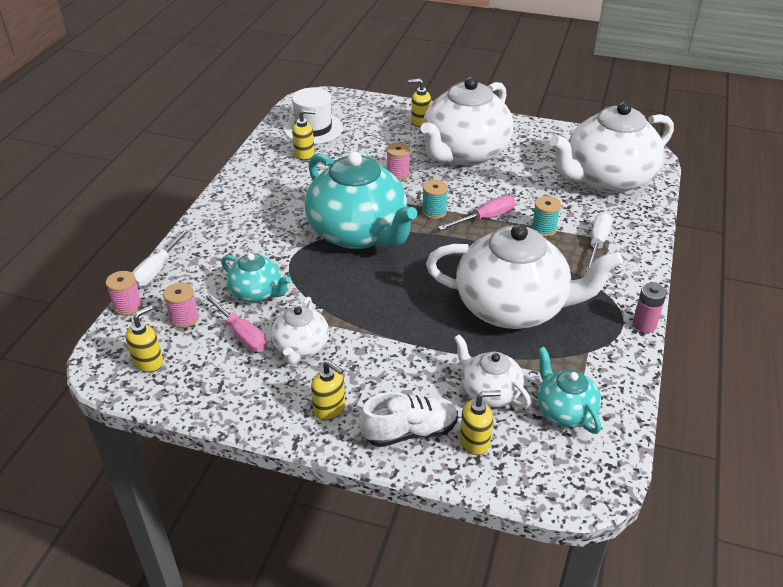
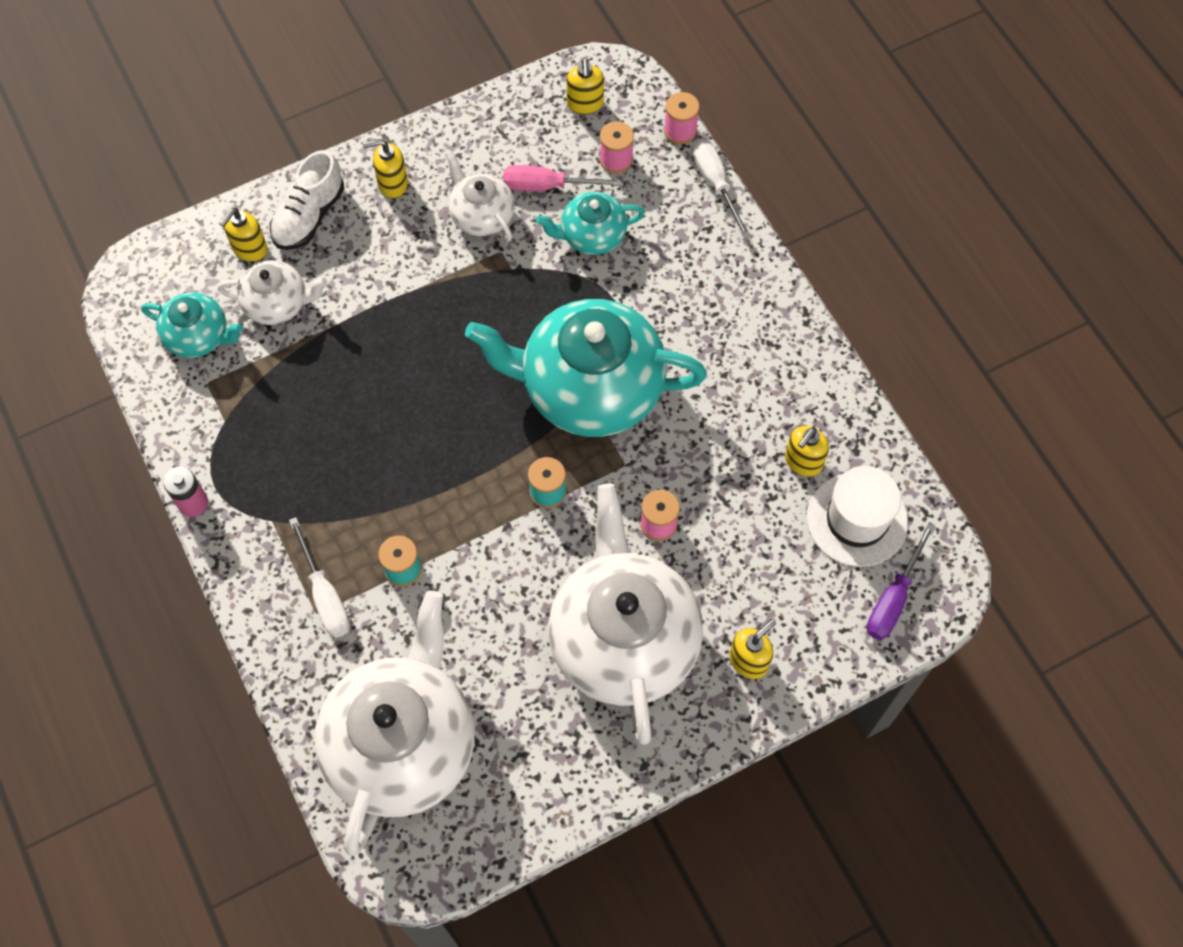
camera: 135 degrees right, 25 degrees up
white teapot [426,224,623,329] -> none
pink screwdriver [438,195,516,230] -> none
none -> purple screwdriver [867,523,935,640]

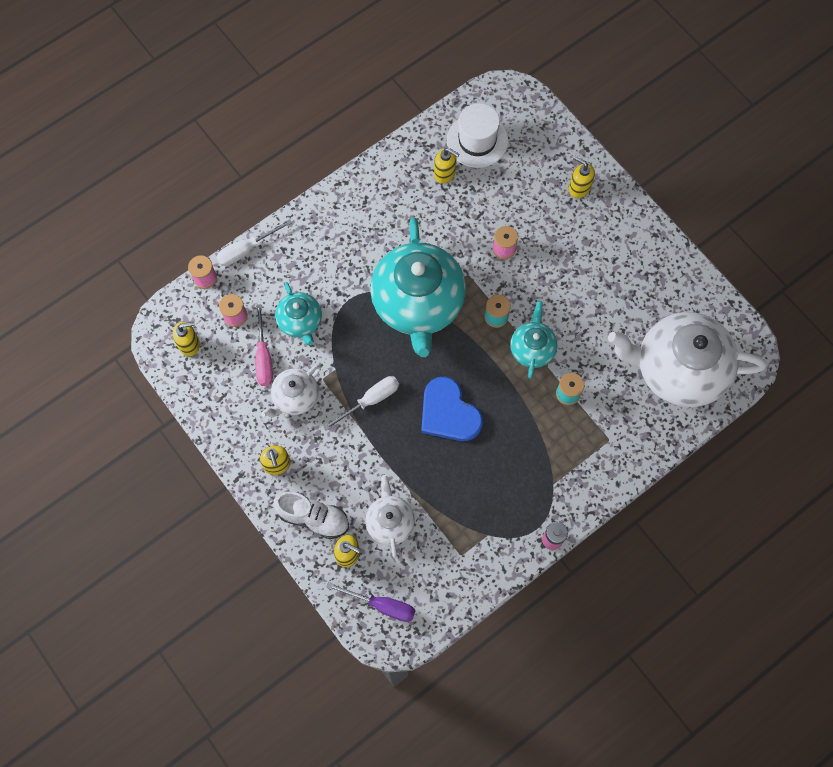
camera: 100 degrees left, 5 degrees up
turquoise teapot [141,292,243,358] -> turquoise teapot moved to [510,301,557,379]
white screwdriver [289,517,350,638] -> white screwdriver moved to [323,376,399,431]
white teapot [548,483,703,745] -> none
purple screwdriver [867,523,935,640] -> purple screwdriver moved to [326,582,415,622]
none -> blue heart [421,377,483,441]

